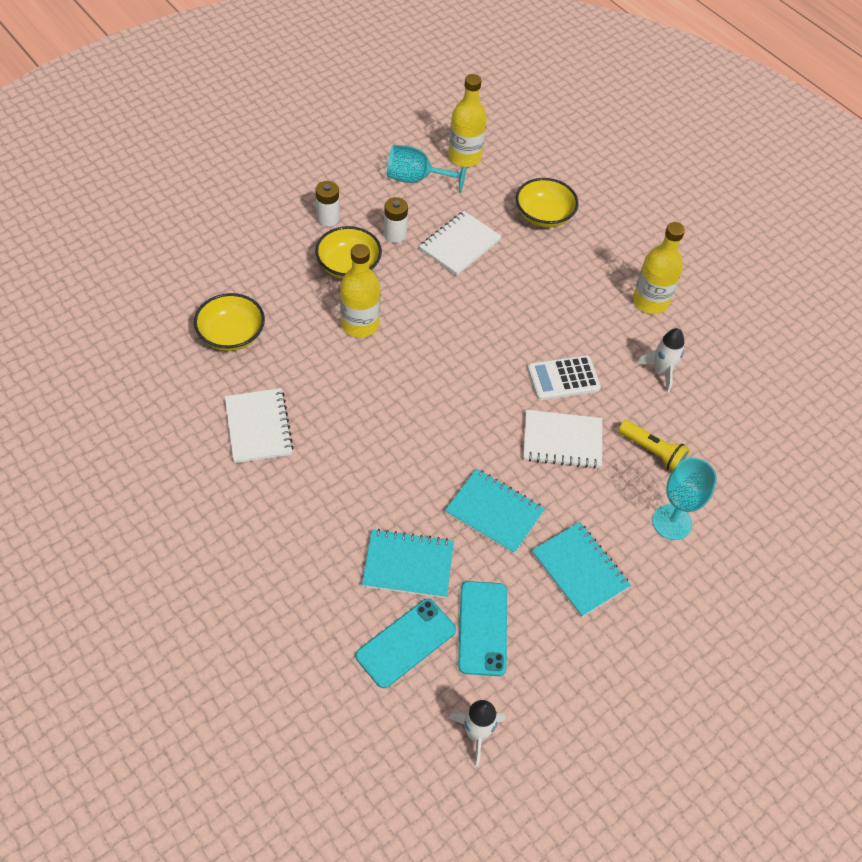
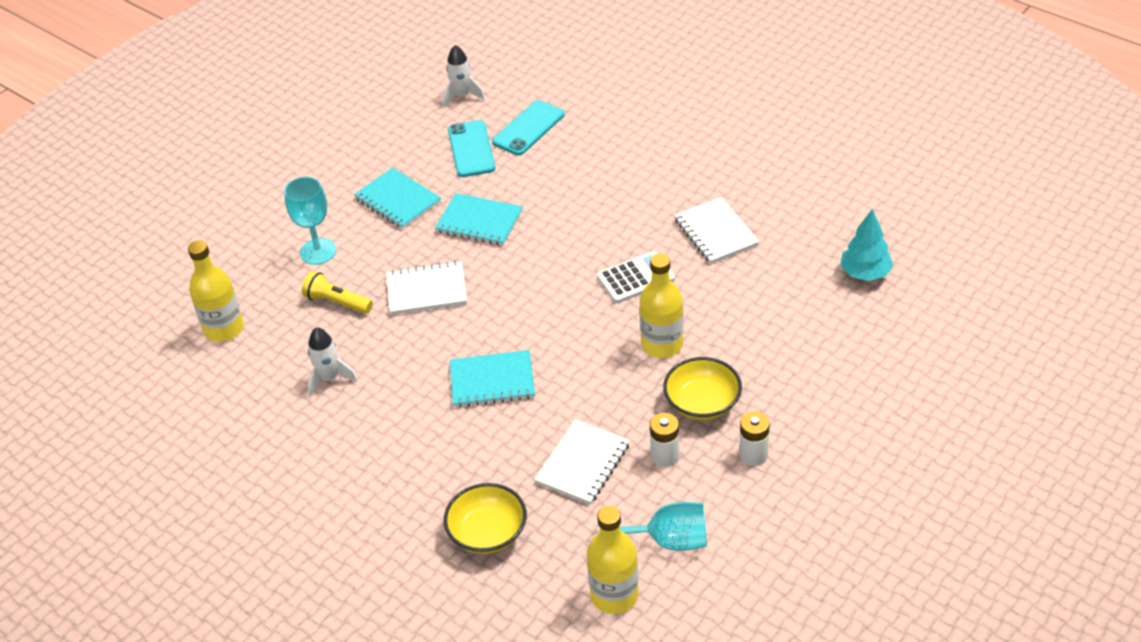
camera: 175 degrees right, 10 degrees down
yellow bowl [194,293,265,351] -> none
turquoise notebook [362,529,454,598] -> turquoise notebook moved to [450,350,535,408]
white calculator [527,355,601,400] -> white calculator moved to [597,251,675,303]
yellow bottle [633,222,685,314] -> yellow bottle moved to [188,240,244,342]
none -> turquoise tree [840,209,893,281]

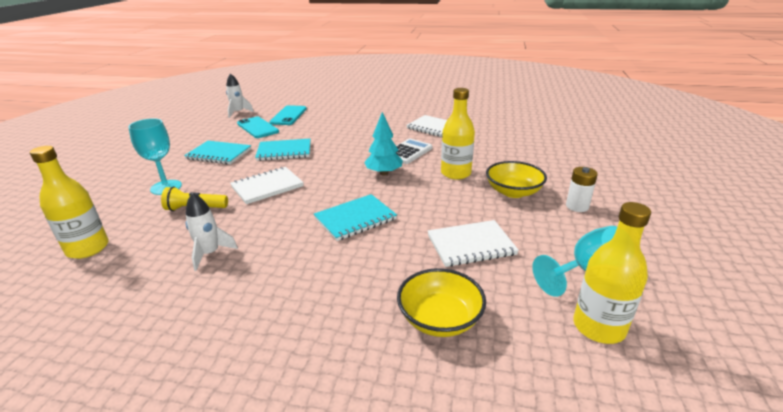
camera: 30 degrees left, 15 degrees down
white notebook [534,419,630,505] -> white notebook turned 75 degrees clockwise [428,220,519,267]
white battery [650,413,679,467] -> none
turquoise tree [840,209,893,281] -> turquoise tree moved to [364,112,403,175]

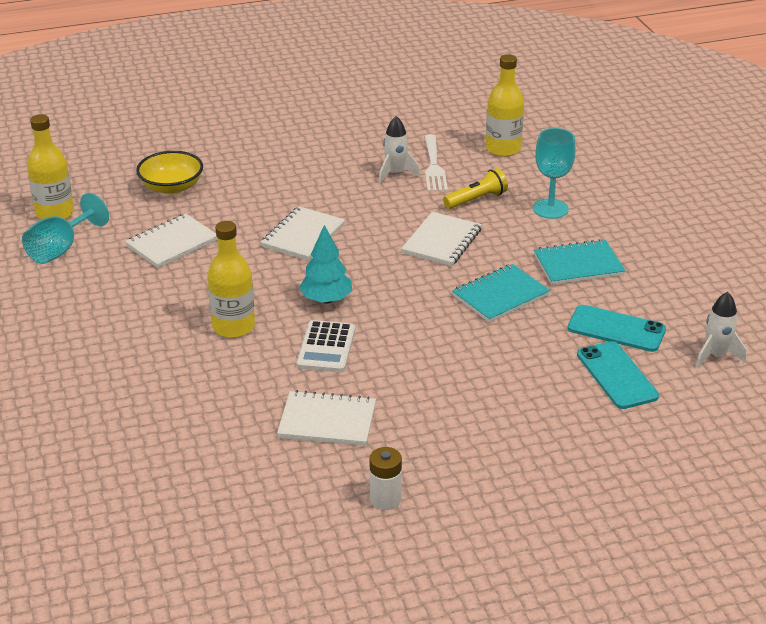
camera: 150 degrees right, 5 degrees up
turquoise notebook [314,194,397,241] -> white notebook [261,206,345,260]
yellow bowl [486,161,547,198] -> none
white battery [566,167,598,212] -> white battery moved to [369,447,402,510]
none -> white fork [424,134,448,192]

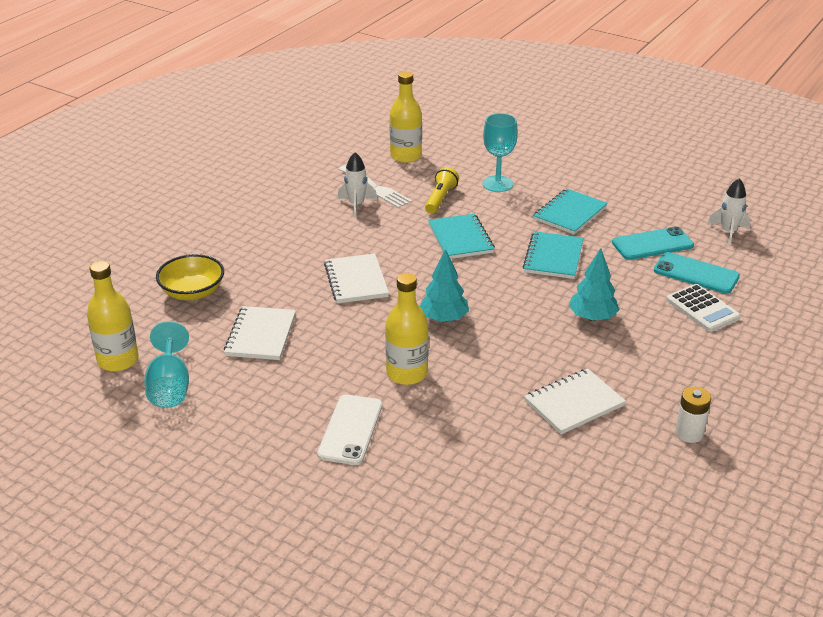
camera: 40 degrees left, 0 degrees up
white calculator [297,320,355,372] -> white calculator moved to [666,284,741,332]
white notebook [401,212,482,266] -> turquoise notebook [428,214,495,259]
none -> white phone [317,394,382,465]
none -> turquoise tree [569,248,619,321]

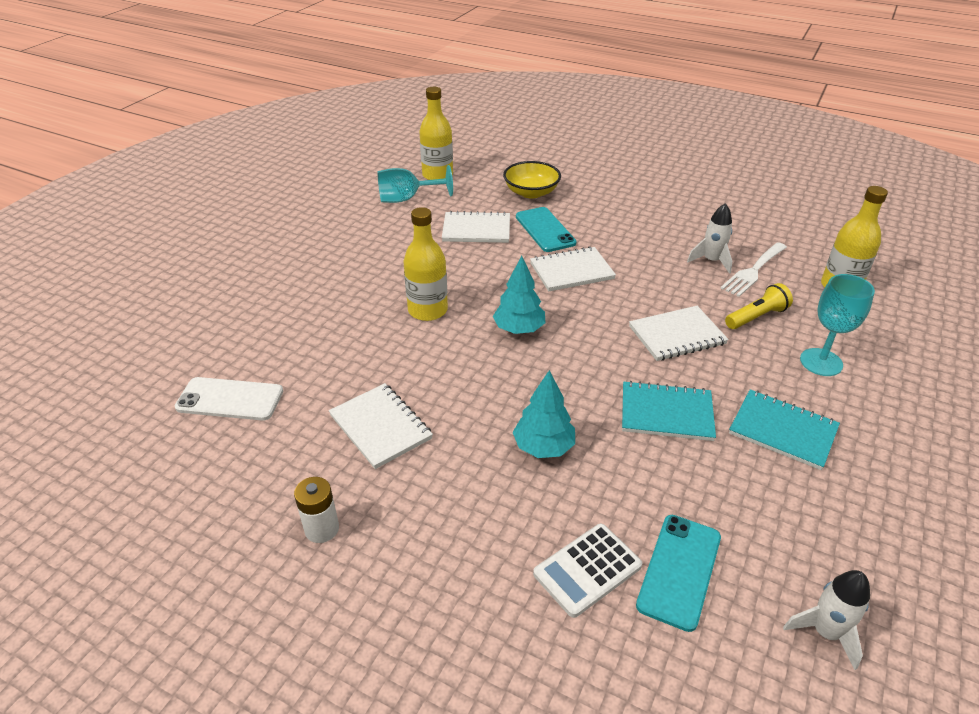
camera: 85 degrees right, 5 degrees up
white phone [317,394,382,465] -> white phone moved to [175,377,283,421]
yellow flashlight [425,167,459,214] -> yellow flashlight turned 45 degrees counterclockwise [725,283,793,329]
turquoise notebook [428,214,495,259] -> white notebook [629,306,729,361]
turquoise phone [612,227,694,260] -> turquoise phone moved to [516,207,577,252]

